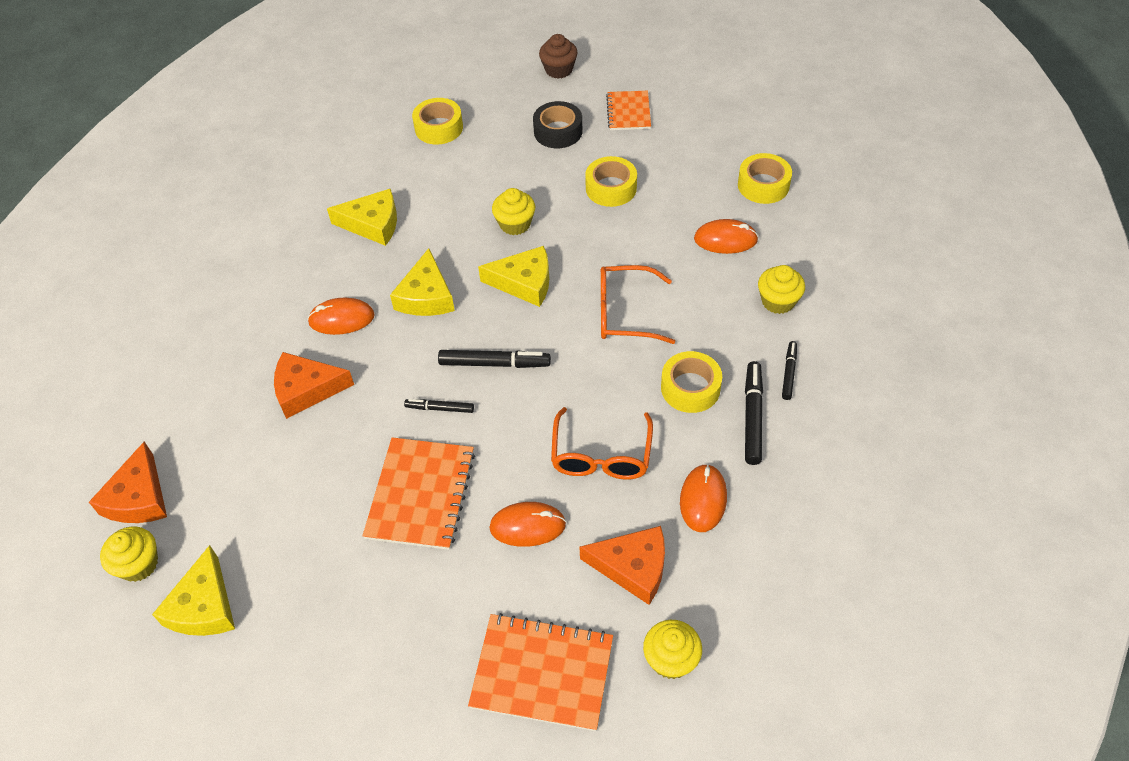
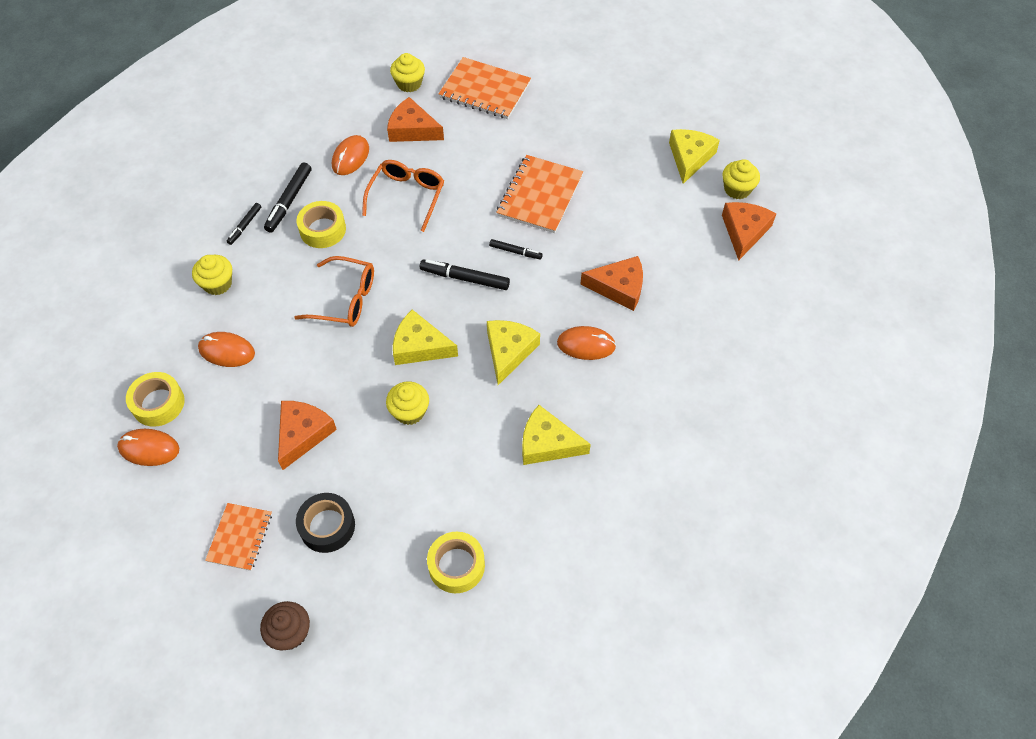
camera: 170 degrees left, 5 degrees up
orange mouse [489,502,566,547] -> orange mouse moved to [117,429,179,466]
yellow tape [585,156,637,207] -> orange cheese [278,401,337,470]

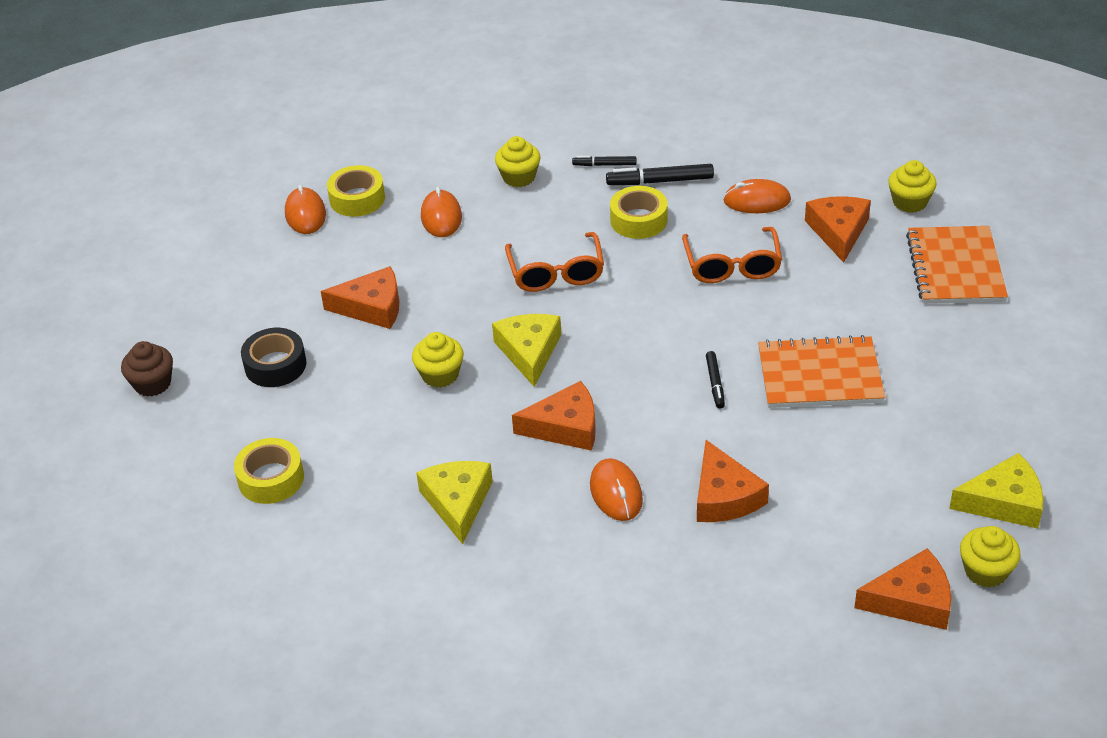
camera: 70 degrees right, 15 degrees down
orange notebook [205,503,272,571] -> none
orange glasses [362,160,444,232] -> orange glasses turned 90 degrees clockwise [682,227,782,283]
black marker [420,259,510,290] -> none
yellow cheese [487,320,540,385] -> orange cheese [512,381,596,451]

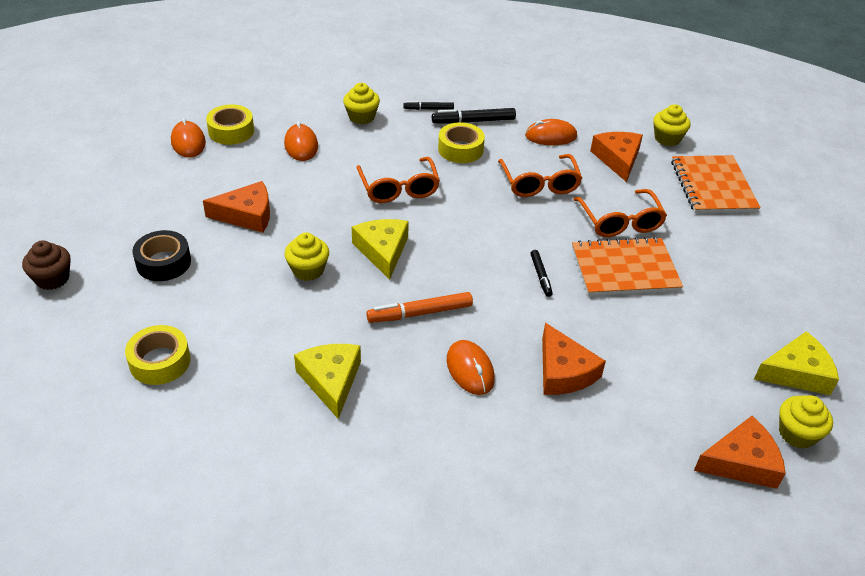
camera: 10 degrees left, 0 degrees up
orange cheese [512,381,596,451] -> orange marker [366,292,473,323]
none -> orange glasses [573,189,667,237]

